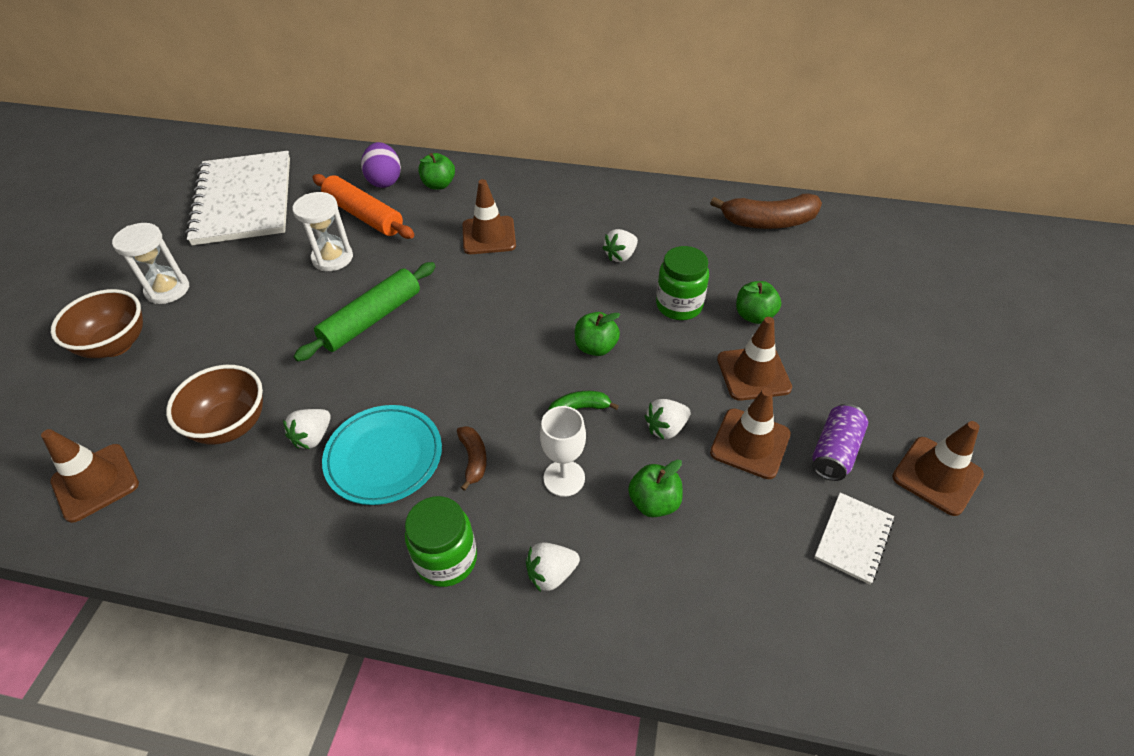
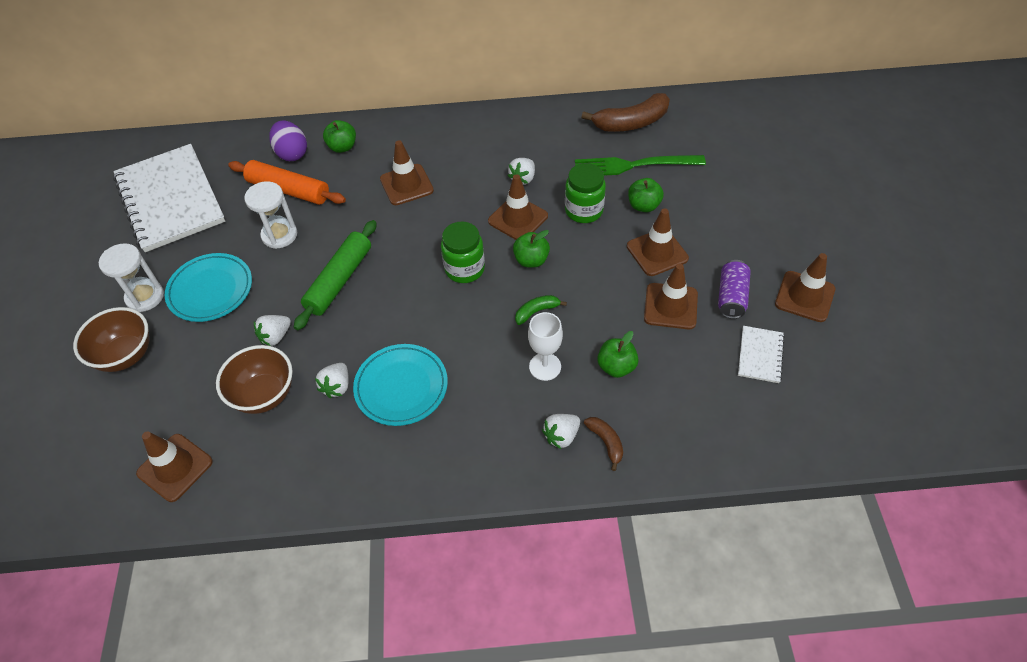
camera: 15 degrees left, 5 degrees up
green jar [405,496,477,587] -> green jar moved to [441,221,485,283]
brown banana [457,426,487,491] -> brown banana moved to [584,417,623,471]
white strawberry [645,399,690,440] -> white strawberry moved to [254,315,291,346]
none -> turquoise plate [165,253,252,322]
none -> brown traffic cone [488,174,548,240]
none -> green fork [575,155,706,175]

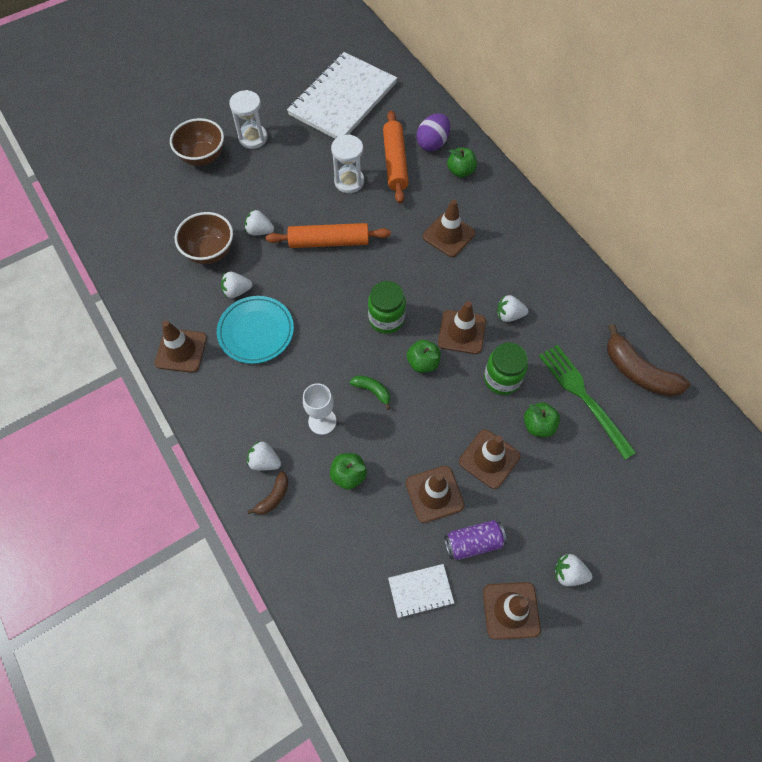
camera: 60 degrees right, 10 degrees up
brown traffic cone [136,431,213,502] -> brown traffic cone moved to [155,321,207,373]
turquoise plate [165,253,252,322] -> none
green rolling pin [294,220,377,330] -> orange rolling pin [266,223,391,248]
none -> white strawberry [555,554,592,586]

